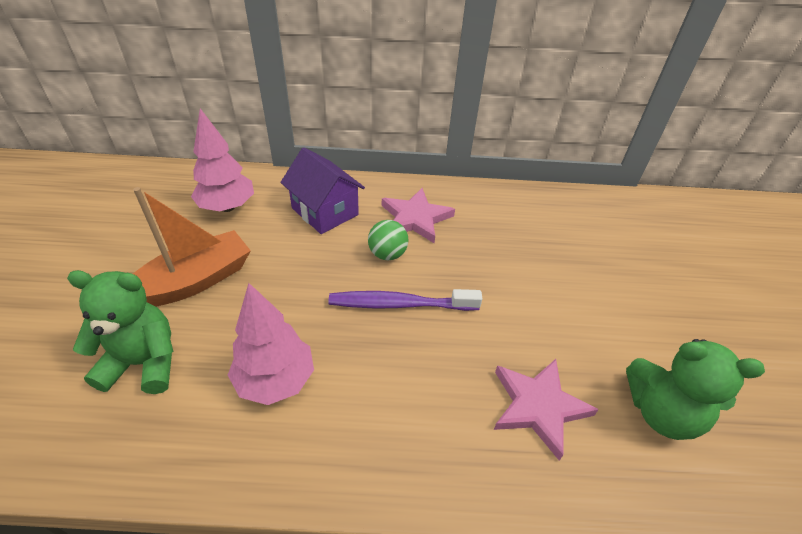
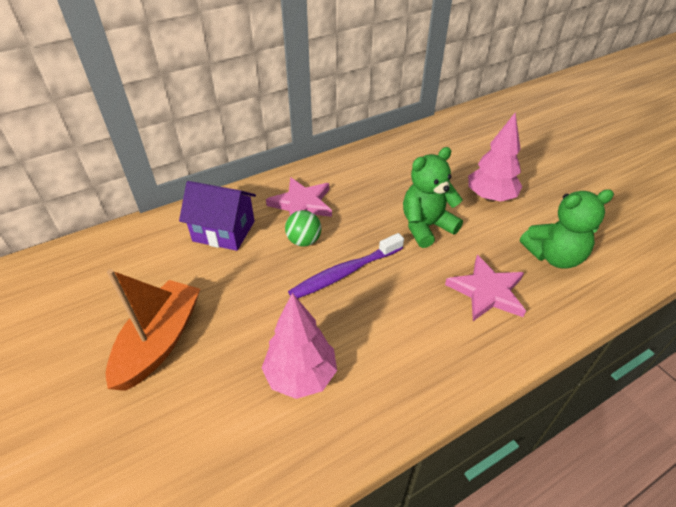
camera: 30 degrees left, 0 degrees up
green teddy bear [67,270,174,394] -> green teddy bear moved to [403,147,463,248]
pink tree [191,108,254,212] -> pink tree moved to [468,113,522,202]

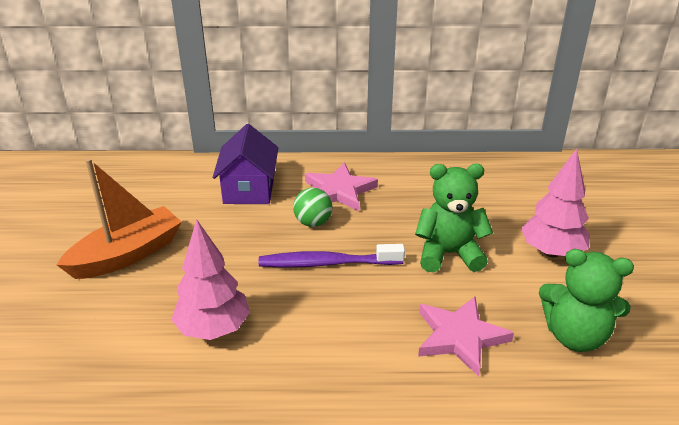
camera: 30 degrees right, 10 degrees down
purple house [179,181,256,251] -> purple house turned 45 degrees clockwise [213,124,279,204]

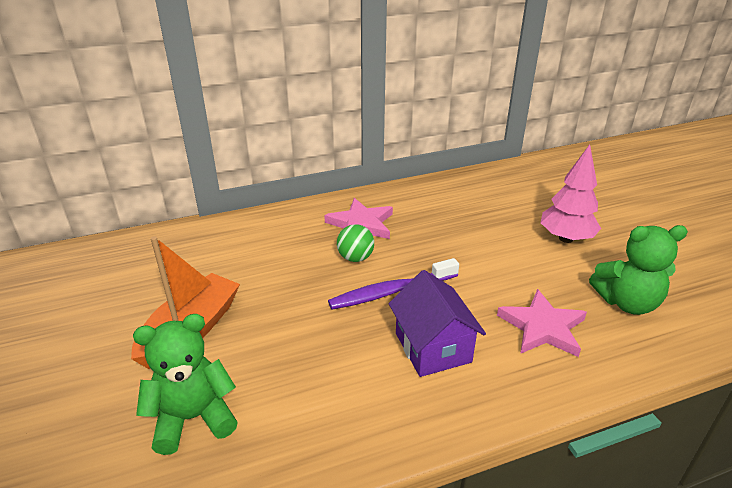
camera: 20 degrees left, 0 degrees up
pink tree [171,219,250,340] -> none
purple house [213,124,279,204] -> purple house moved to [389,270,486,377]
green teddy bear [415,164,493,272] -> green teddy bear moved to [133,314,238,455]

